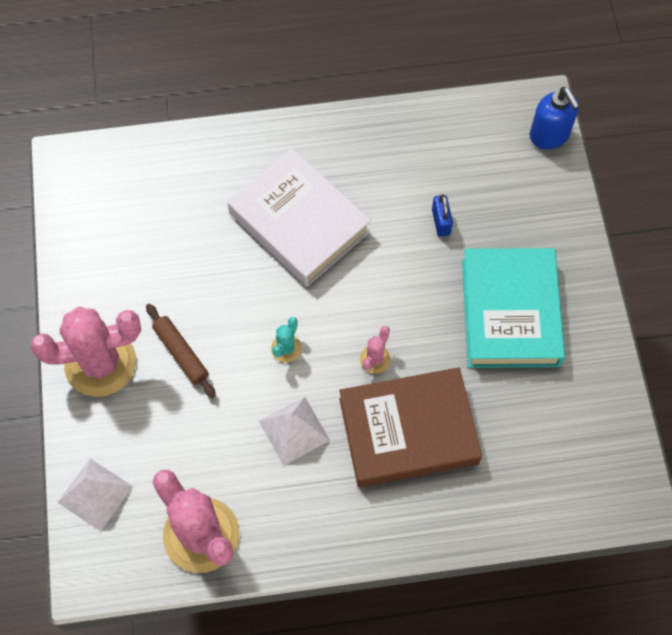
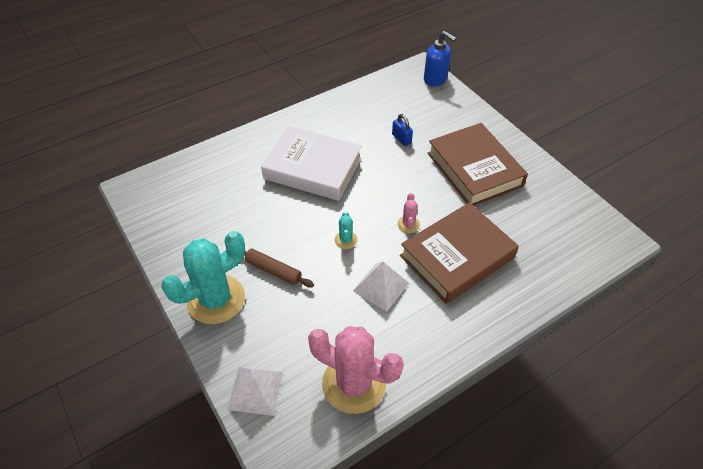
camera: 25 degrees left, 15 degrees down
pink cactus [30,306,141,397] -> turquoise cactus [161,231,245,324]
turquoise book [462,248,565,368] -> brown book [427,123,528,206]

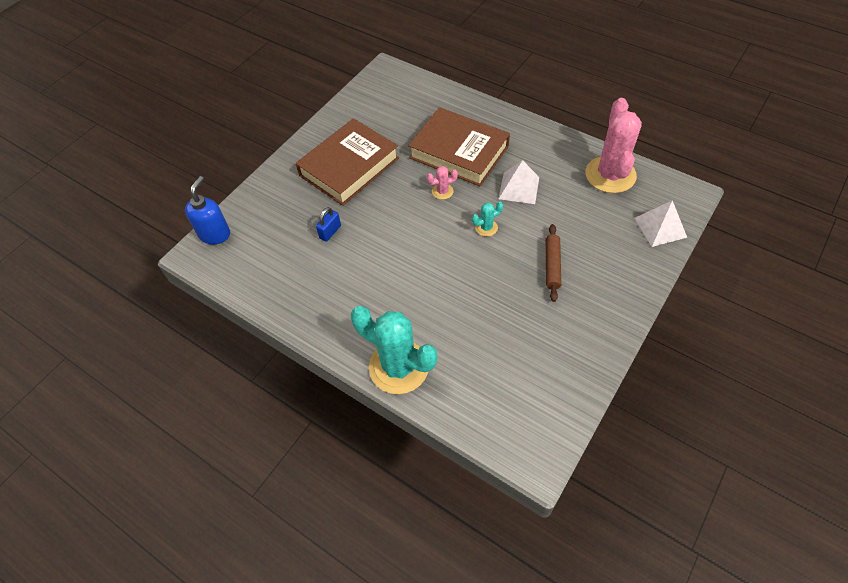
camera: 110 degrees left, 5 degrees up
turquoise cactus [161,231,245,324] -> turquoise cactus moved to [351,306,437,394]
white book [261,126,362,201] -> none

